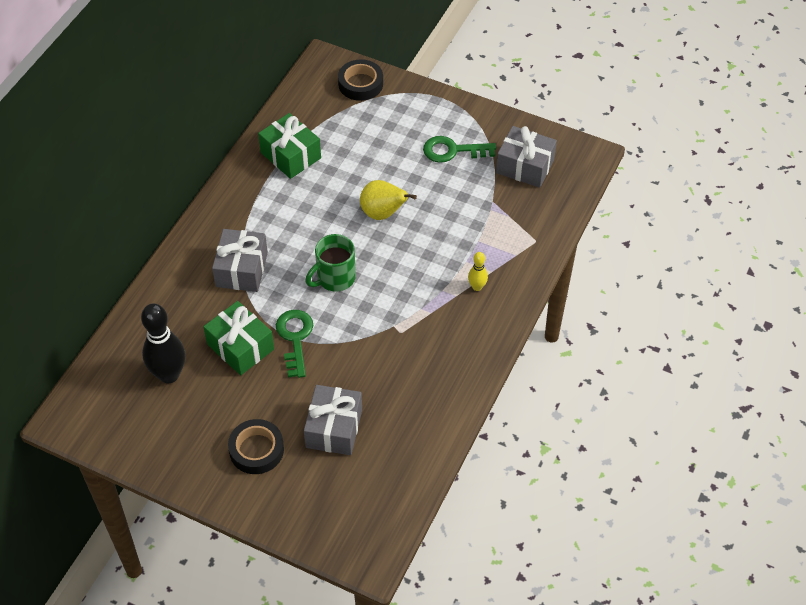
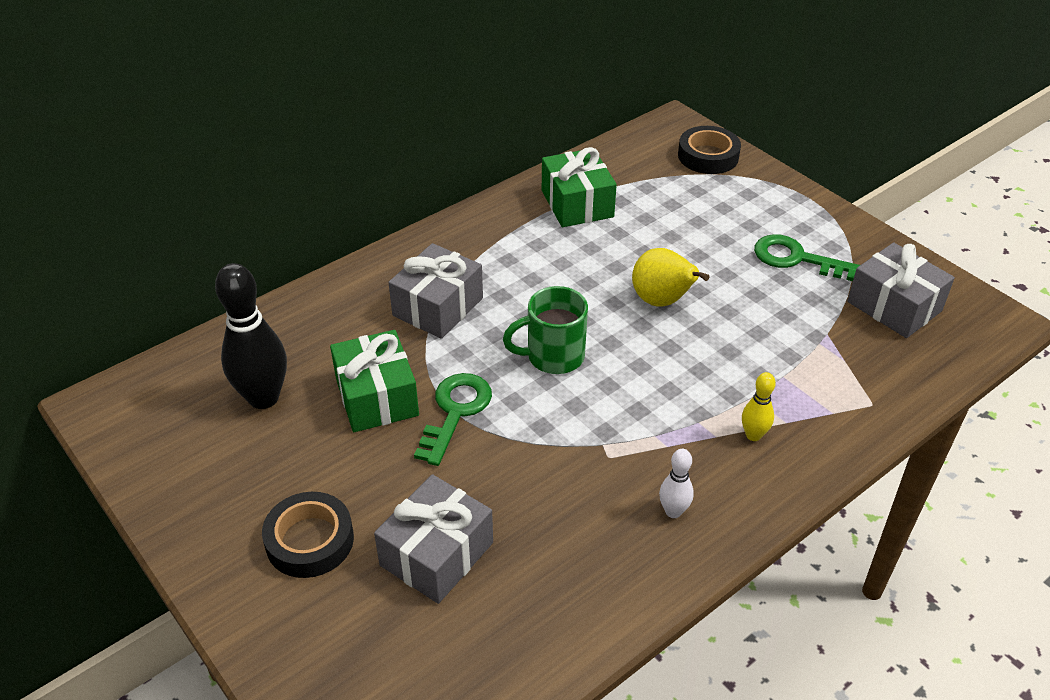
camera: 25 degrees right, 10 degrees down
none -> white bowling pin [659,449,694,518]

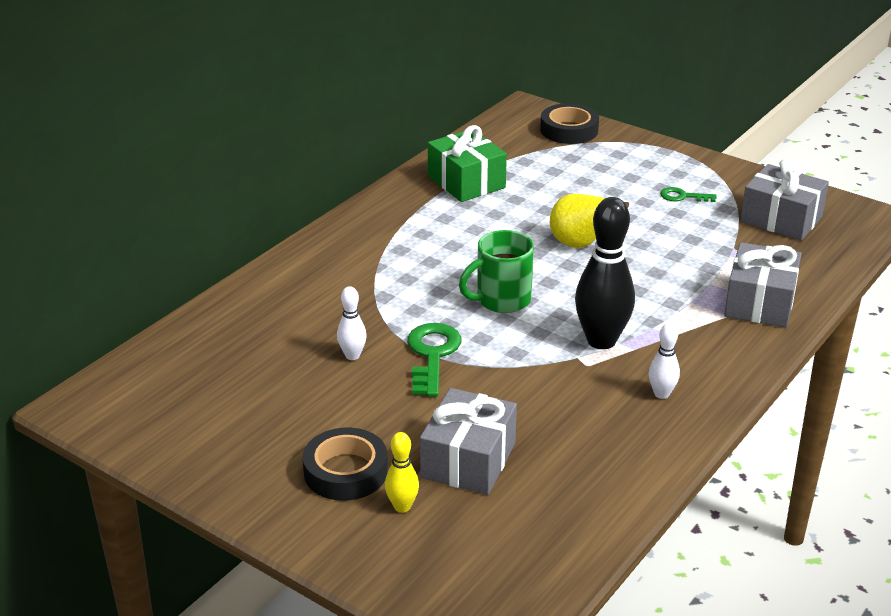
camera: 15 degrees left, 10 degrees down
black bowling pin [215,263,287,409] -> black bowling pin moved to [575,197,635,349]
green gift [330,330,419,432] -> white bowling pin [337,286,367,360]
grey gift [388,243,483,339] -> grey gift moved to [724,242,802,328]
yellow bowling pin [742,372,776,441] -> yellow bowling pin moved to [385,432,419,513]
green key [754,234,860,281] -> green key [660,187,717,202], size x0.57

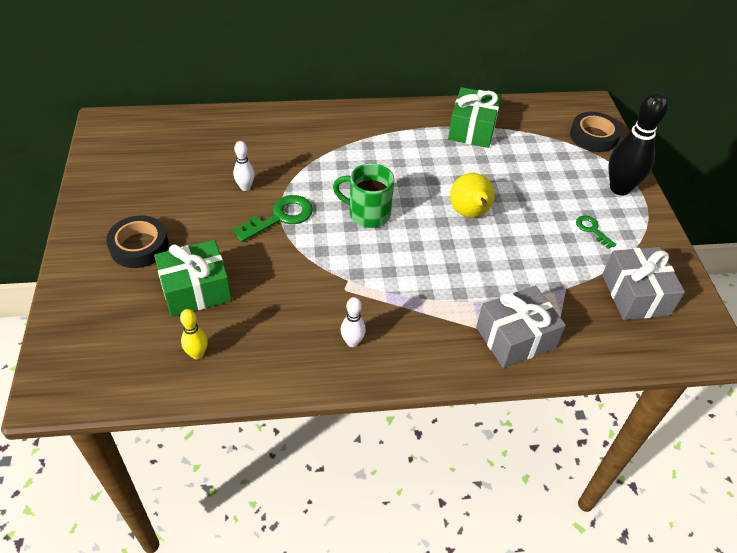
camera: 45 degrees right, 15 degrees up
yellow bowling pin [385,432,419,513] -> yellow bowling pin moved to [180,309,208,360]
grey gift [420,388,517,495] -> green gift [154,240,232,317]
black bowling pin [575,197,635,349] -> black bowling pin moved to [608,92,668,196]

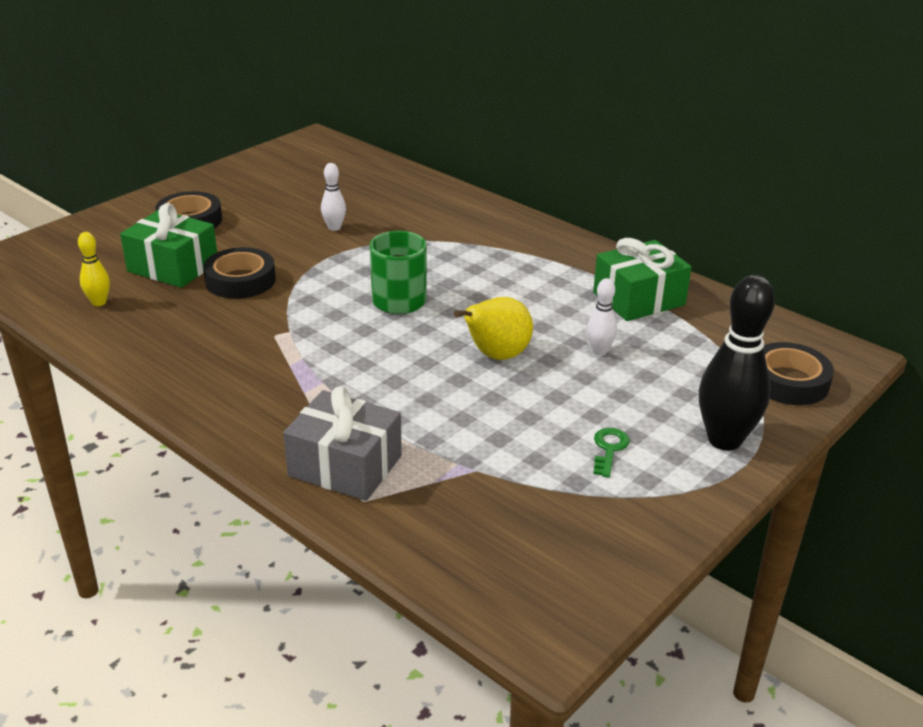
camera: 50 degrees right, 15 degrees down
green key [233,195,313,242] -> none
white bowling pin [341,297,366,347] -> white bowling pin moved to [587,278,617,355]
grey gift [602,247,685,320] -> none
none -> black tape [203,247,276,299]

